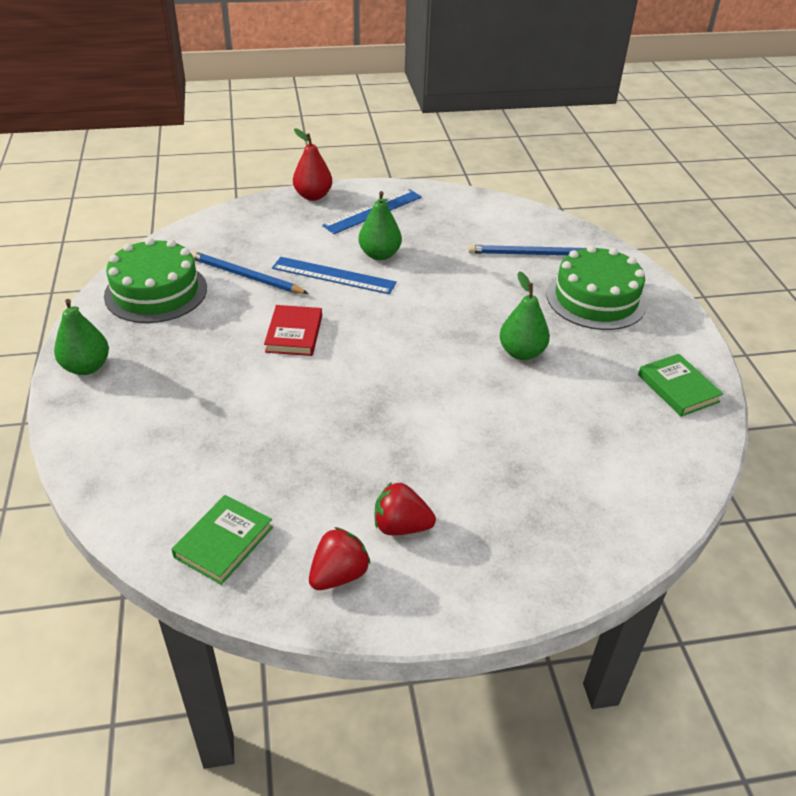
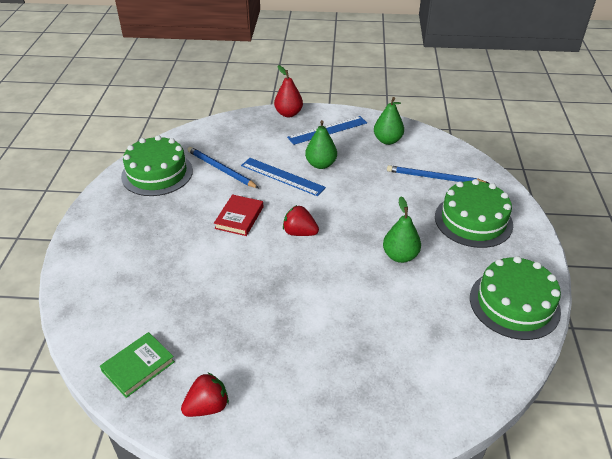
camera: 15 degrees right, 0 degrees up
green pear [54,299,109,375] -> green pear moved to [374,97,404,145]
red strawberry [375,482,436,535] -> red strawberry moved to [283,205,319,236]
green book [638,354,723,417] -> green cake [470,256,561,340]

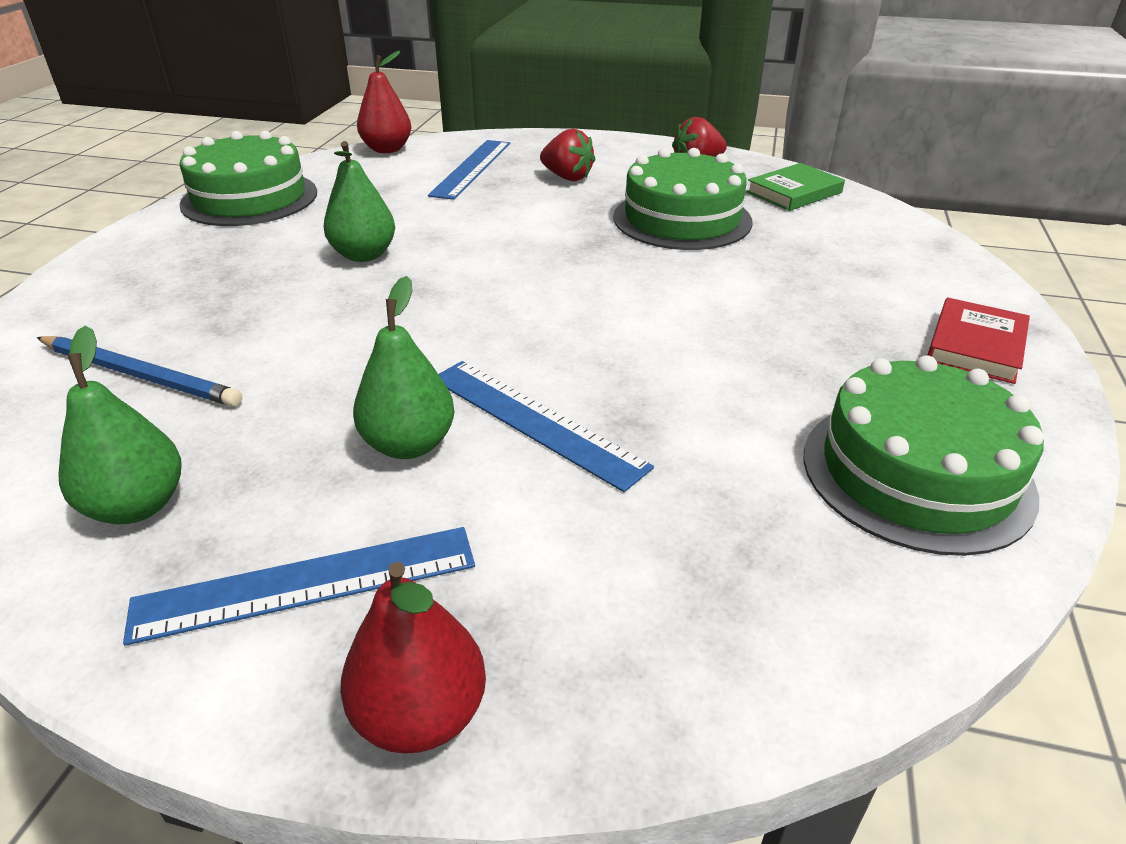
camera: 170 degrees left, 5 degrees down
blue pencil [187,147,259,188] -> none
red book [214,194,263,236] -> red book moved to [928,297,1030,384]
red strawberry [283,205,319,236] -> red strawberry moved to [540,128,595,181]
green cake [435,179,513,248] -> green cake moved to [613,148,753,250]
none -> red pear [357,51,411,153]
none -> blue ruler [428,140,510,200]

